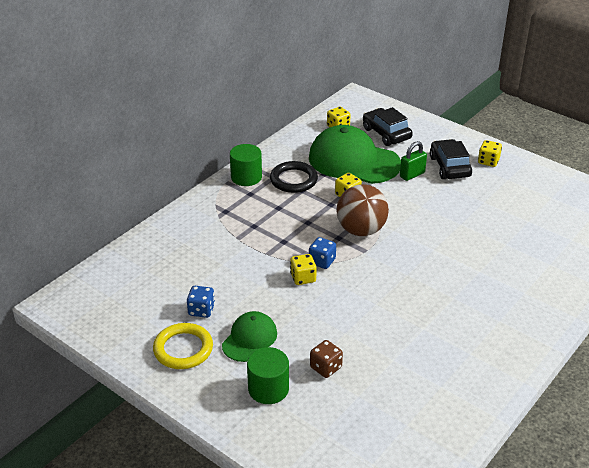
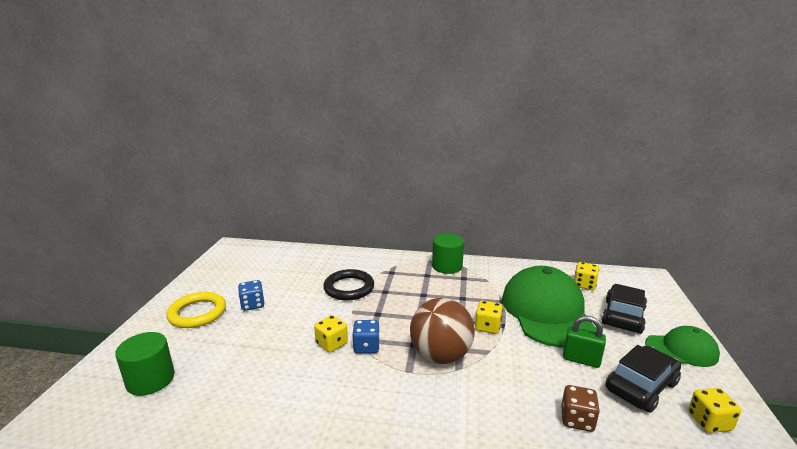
camera: 60 degrees right, 15 degrees down
green cap [222,311,277,362] -> green cap moved to [645,326,720,367]
black ring [270,161,318,193] -> black ring moved to [323,269,374,301]
brown dice [310,340,343,378] -> brown dice moved to [561,385,600,432]

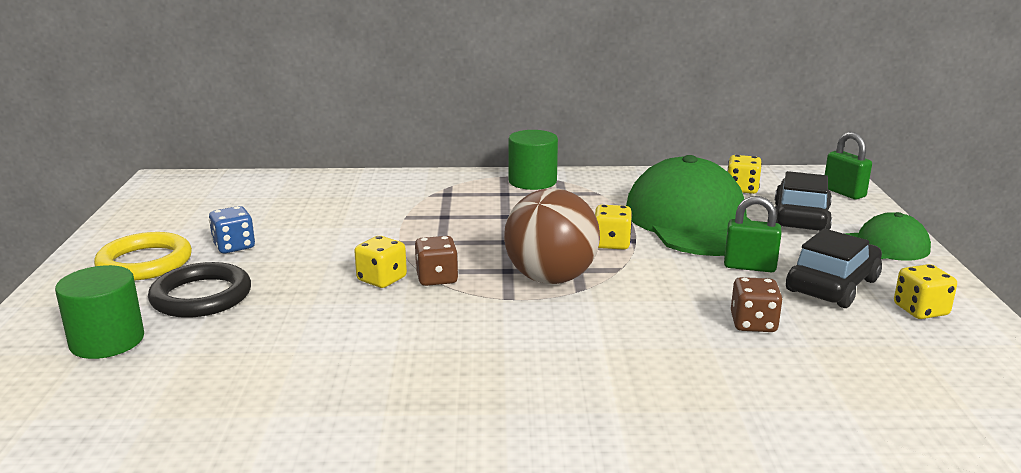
camera: 10 degrees left, 0 degrees up
black ring [323,269,374,301] -> black ring moved to [148,262,251,318]
blue dice [352,320,380,354] -> brown dice [415,236,458,286]
none -> green padlock [825,132,872,199]

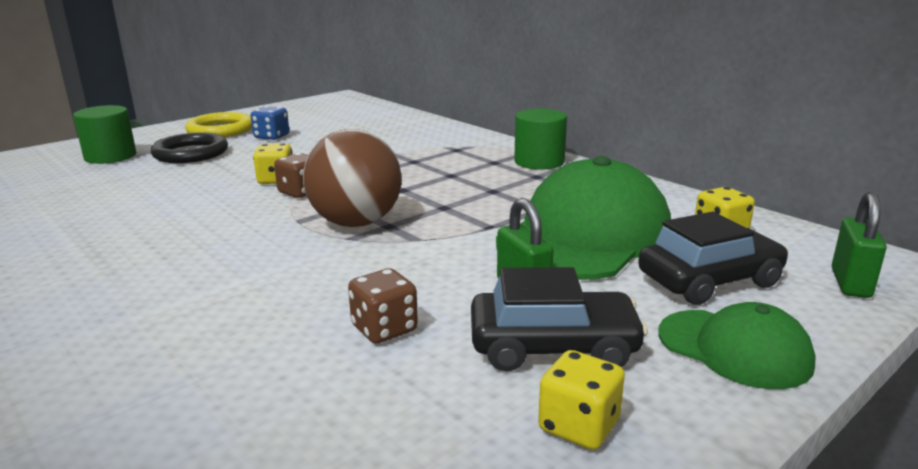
camera: 50 degrees right, 0 degrees up
yellow dice [595,205,632,250] -> none

